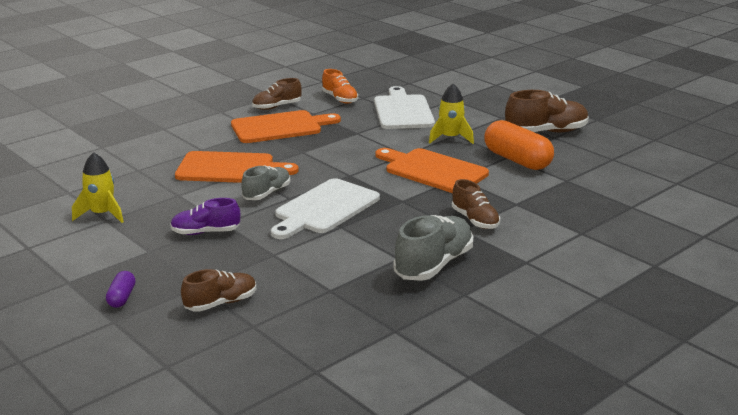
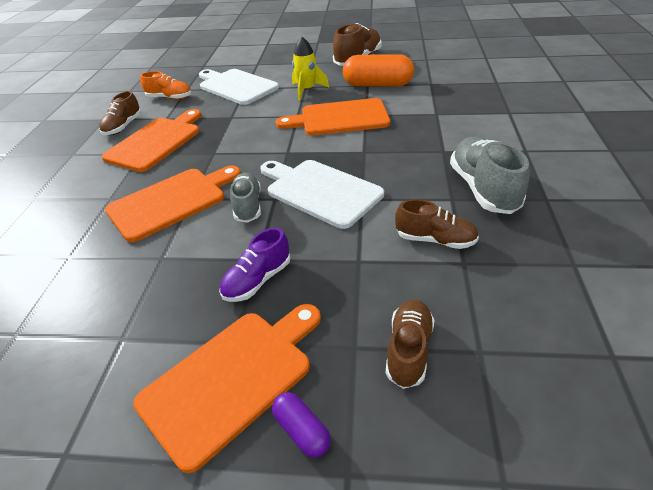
camera: 40 degrees left, 15 degrees up
yellow rocket [72,152,124,223] -> none
white cutting board [271,178,380,239] -> white cutting board turned 135 degrees clockwise [260,160,384,229]
brown shoe [452,179,500,229] -> brown shoe moved to [395,199,479,249]
none -> orange cutting board [133,304,321,473]

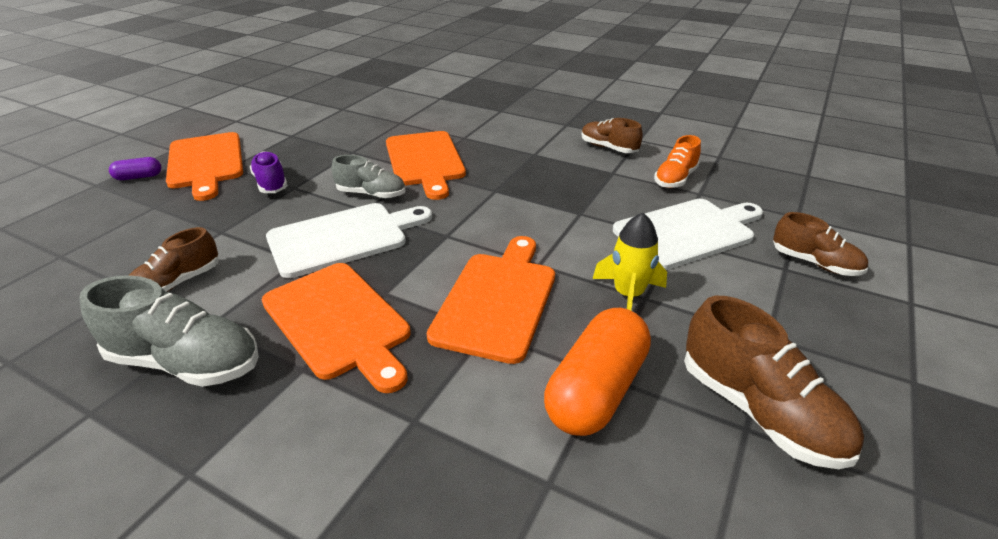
camera: 110 degrees right, 5 degrees down
orange cutting board [102,109,201,172] -> orange cutting board moved to [262,263,411,393]
brown shoe [386,300,434,389] -> brown shoe moved to [773,212,868,276]

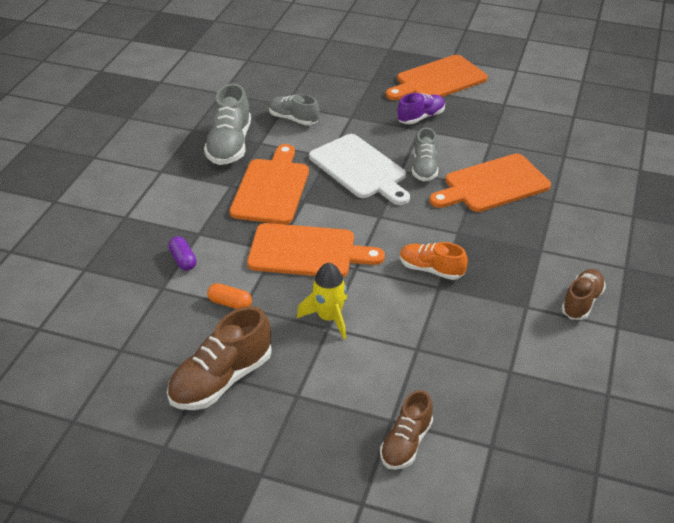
camera: 80 degrees right, 5 degrees up
purple capsule [109,157,161,180] -> purple capsule moved to [168,236,196,271]
brown shoe [129,227,218,292] -> grey shoe [269,94,320,125]
orange cutting board [262,263,411,393] -> orange cutting board turned 150 degrees clockwise [230,144,309,224]
orange capsule [544,308,651,436] -> orange capsule [207,283,252,309], size x0.47
white cutting board [613,199,763,270] -> none
orange shoe [654,135,701,188] -> orange shoe moved to [400,242,468,280]

